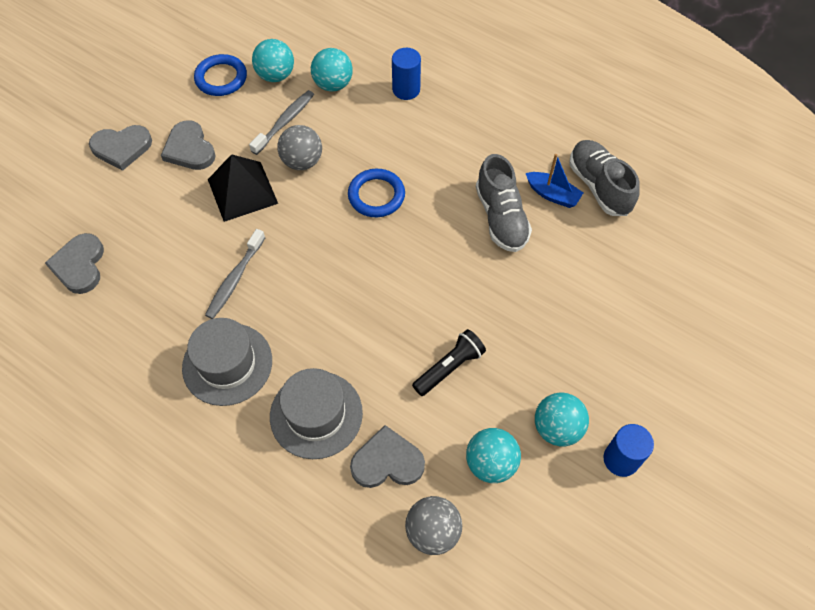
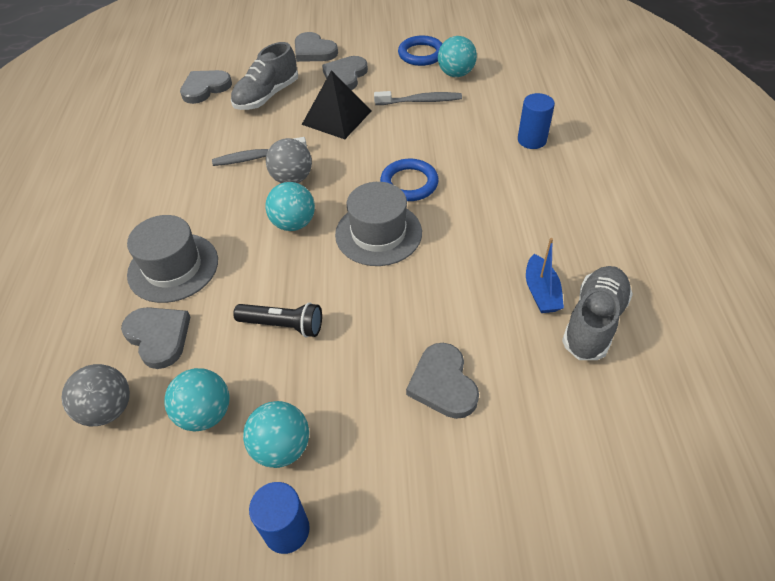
camera: 55 degrees right, 10 degrees down
grey hat [182,318,272,406] -> grey hat moved to [335,182,422,266]
grey ball [277,125,322,170] -> grey ball moved to [266,138,312,183]
turquoise ball [311,48,353,92] -> turquoise ball moved to [265,182,315,231]
grey shoe [476,154,532,252] -> grey shoe moved to [231,42,298,110]
none -> grey heart [406,343,479,419]

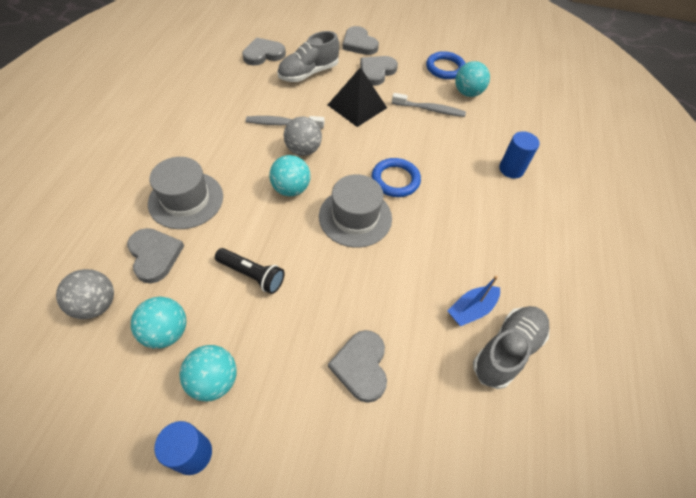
camera: 10 degrees right, 5 degrees up
blue boat [526,238,564,313] -> blue boat turned 45 degrees clockwise [448,275,500,326]

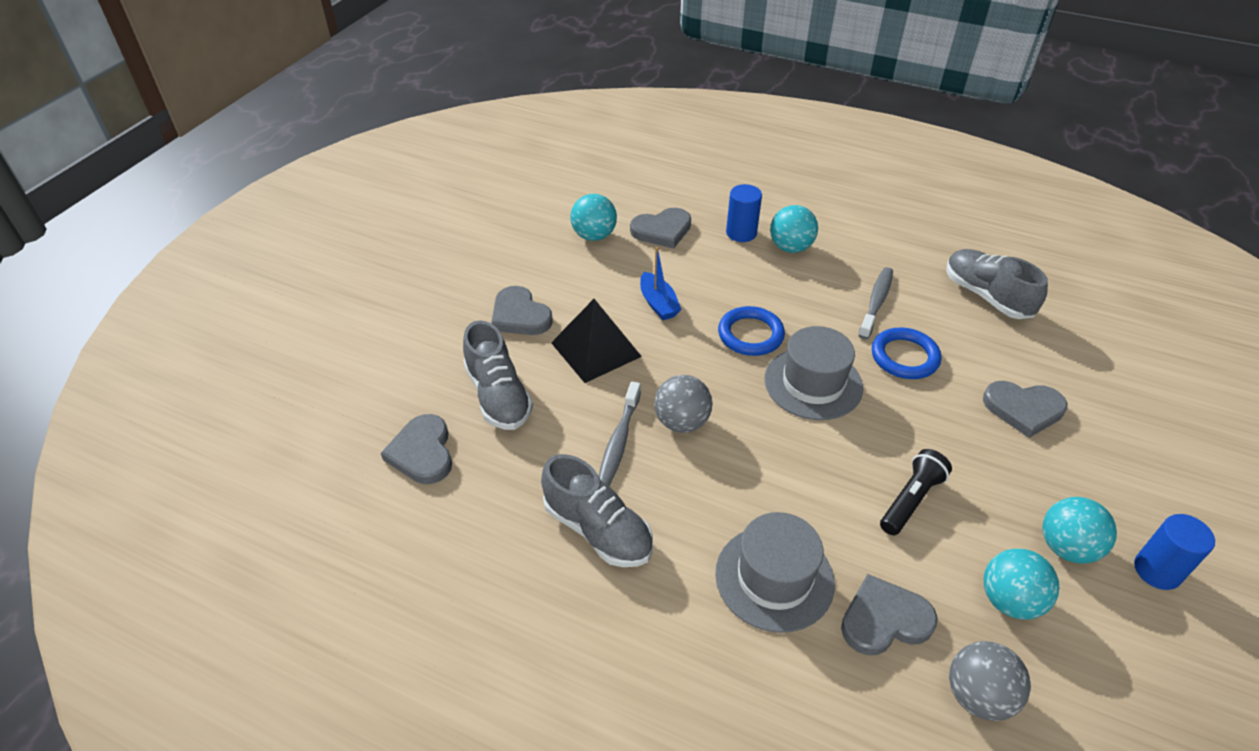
camera: 75 degrees left, 10 degrees down
turquoise ball [269,155,310,196] -> turquoise ball moved to [770,205,818,253]
grey heart [342,26,379,55] -> grey heart moved to [630,208,691,248]
grey toothbrush [392,93,466,117] -> grey toothbrush moved to [858,267,893,339]
blue ring [426,51,466,79] -> blue ring moved to [872,328,941,379]
blue boat [448,275,500,326] -> blue boat moved to [640,247,681,320]
none -> grey shoe [541,454,653,567]

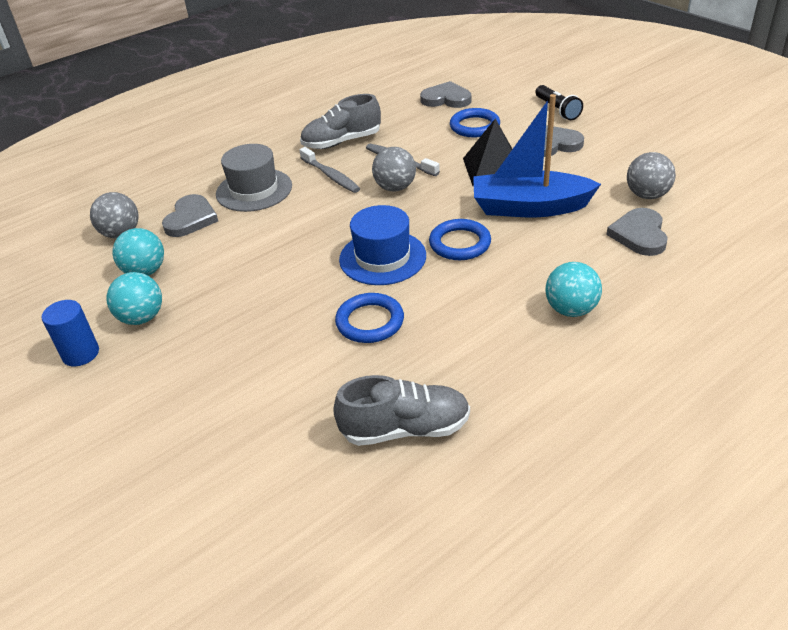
camera: 120 degrees right, 5 degrees down
grey shoe [463,320,533,430] -> blue ring [450,108,500,137]
turquoise ball [570,194,617,241] -> grey ball [627,152,676,199]
blue boat [640,247,681,320] -> blue boat [473,94,601,217], size x2.00
blue cylinder [726,184,762,242] -> none
grey hat [764,326,863,420] -> blue hat [339,205,426,285]
grey toothbrush [858,267,893,339] -> grey toothbrush moved to [299,147,360,193]
black flashlight [880,449,952,535] -> black flashlight moved to [536,85,583,120]
grey heart [983,381,1068,438] -> none

